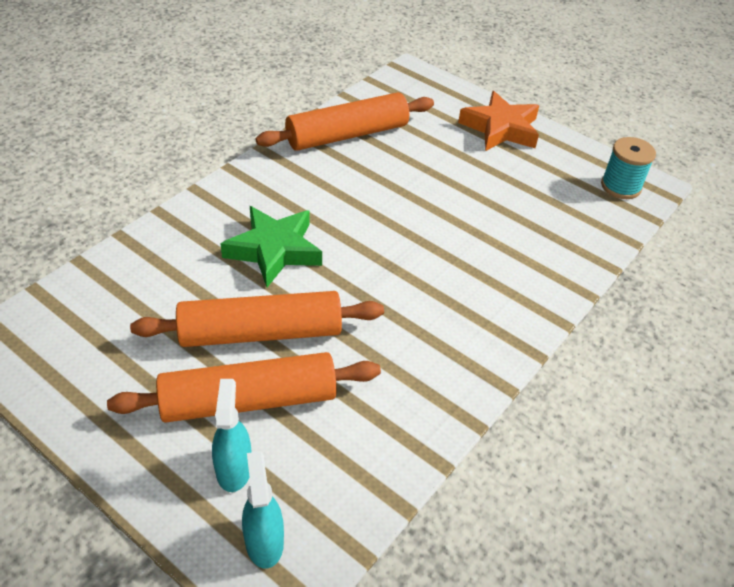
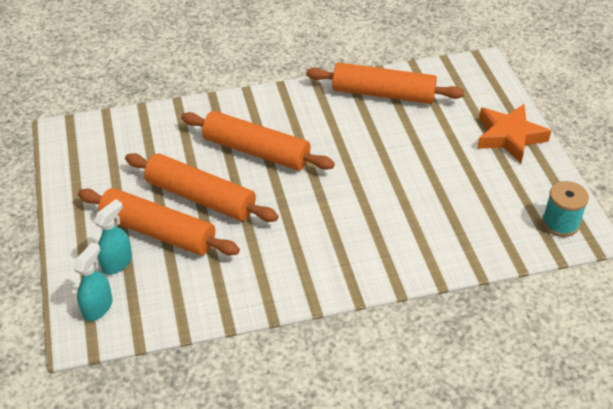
camera: 40 degrees right, 0 degrees up
green star [221,206,322,287] -> orange rolling pin [181,111,335,170]

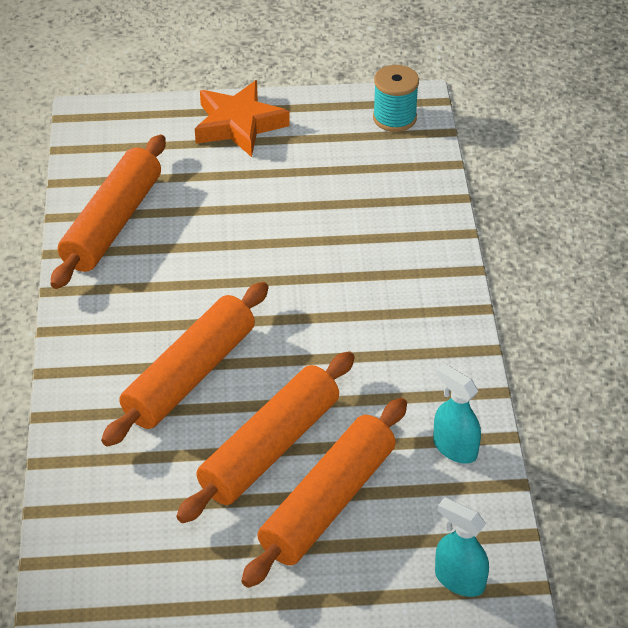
camera: 80 degrees left, 0 degrees up
turquoise spray bottle [94,199,132,275] -> turquoise spray bottle moved to [433,363,481,464]

